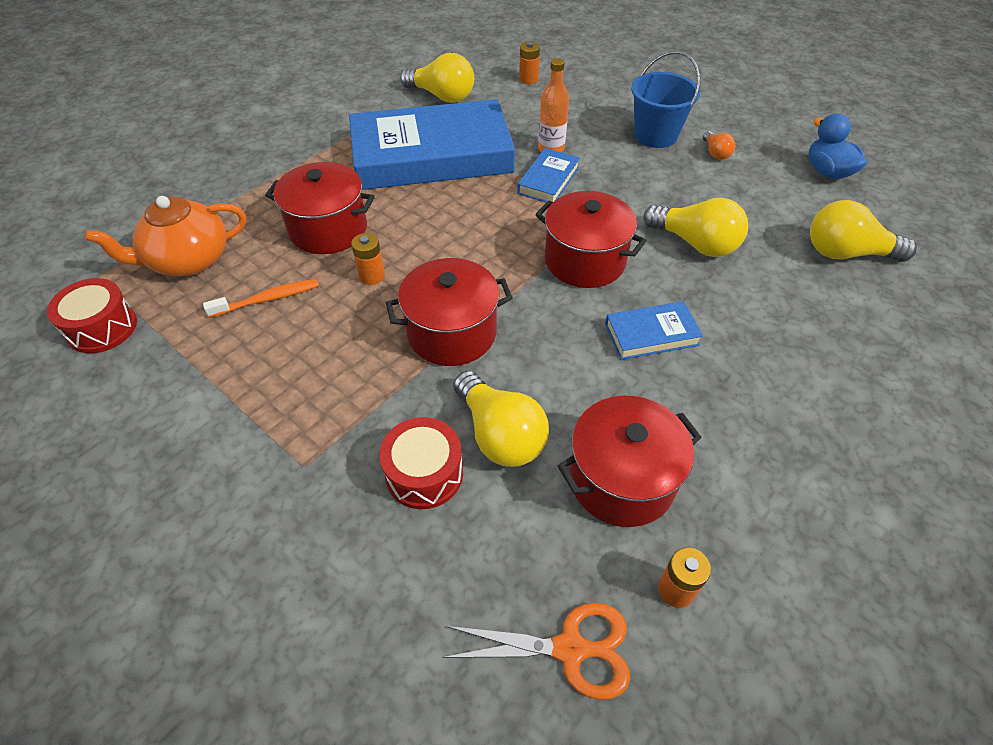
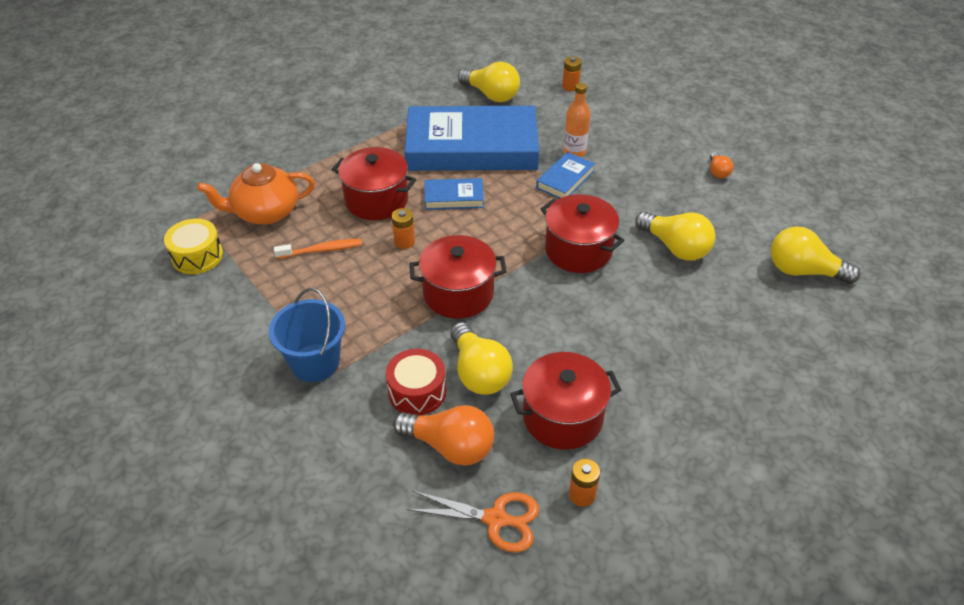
camera: 10 degrees right, 5 degrees down
red drum [47,278,137,353] -> yellow drum [164,219,223,274]
blue book [605,301,703,360] -> blue book moved to [424,178,484,210]
blue bucket [631,51,700,148] -> blue bucket moved to [269,288,345,382]
blue duck [809,114,867,179] -> none
none -> orange light bulb [393,405,494,466]

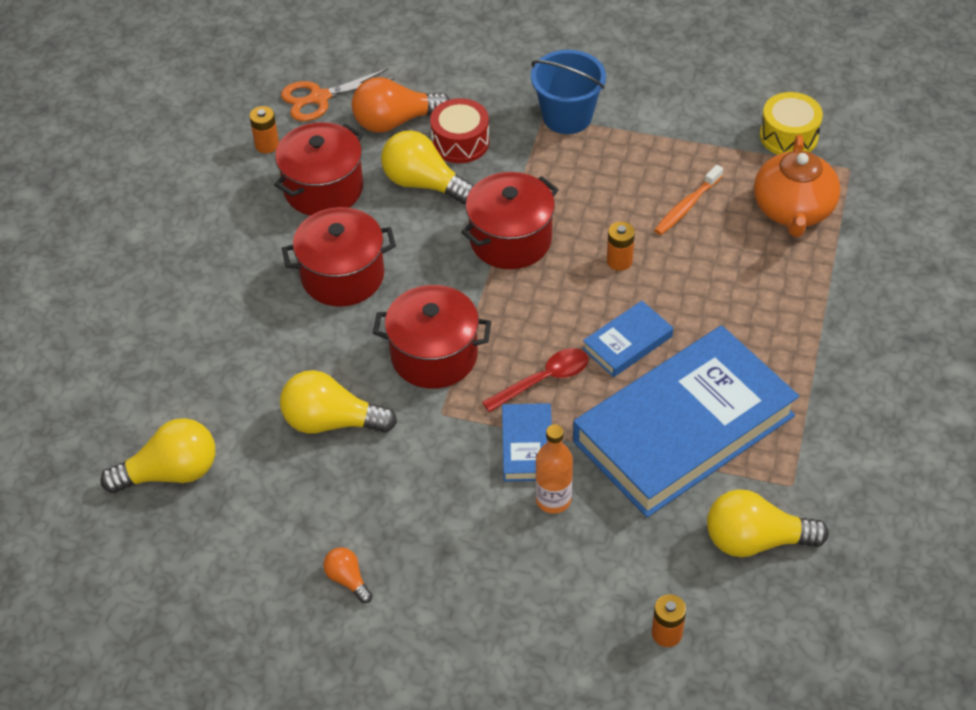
camera: 145 degrees right, 5 degrees up
orange teapot [197,163,315,225] -> orange teapot turned 150 degrees clockwise [754,135,841,237]
red pot [332,147,416,220] -> red pot moved to [282,207,396,307]
none -> red spoon [482,348,588,413]

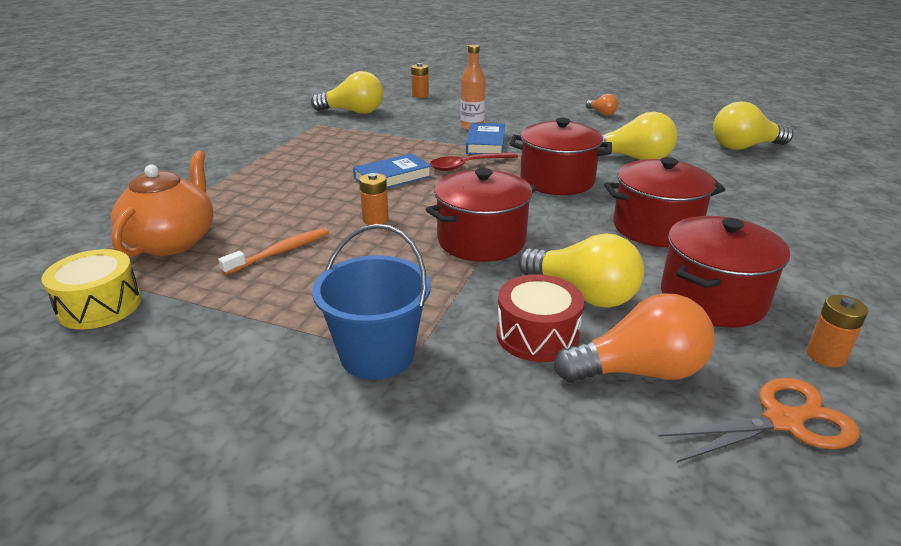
camera: 175 degrees left, 20 degrees down
blue book [573,325,799,517] -> none

